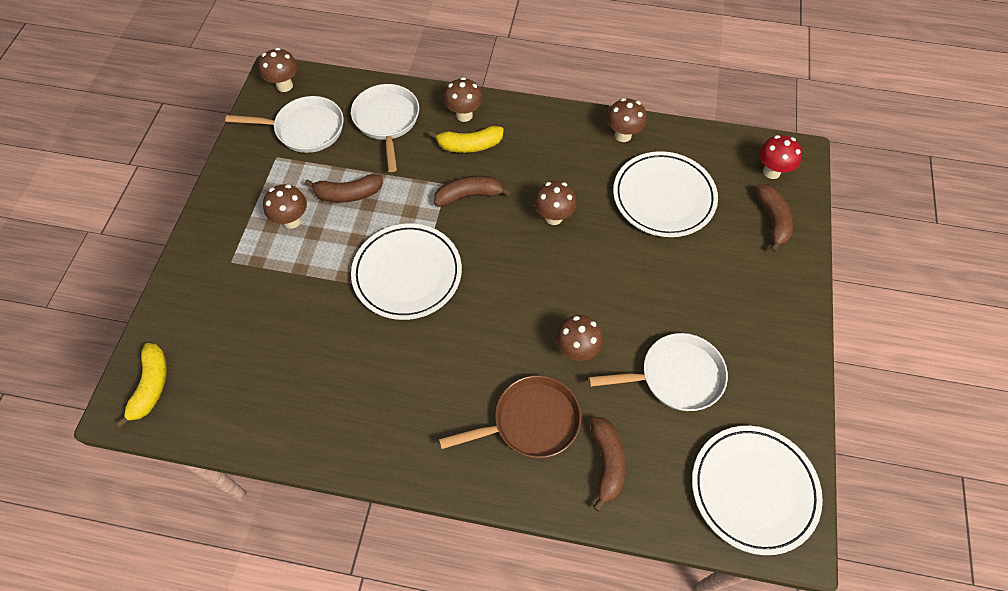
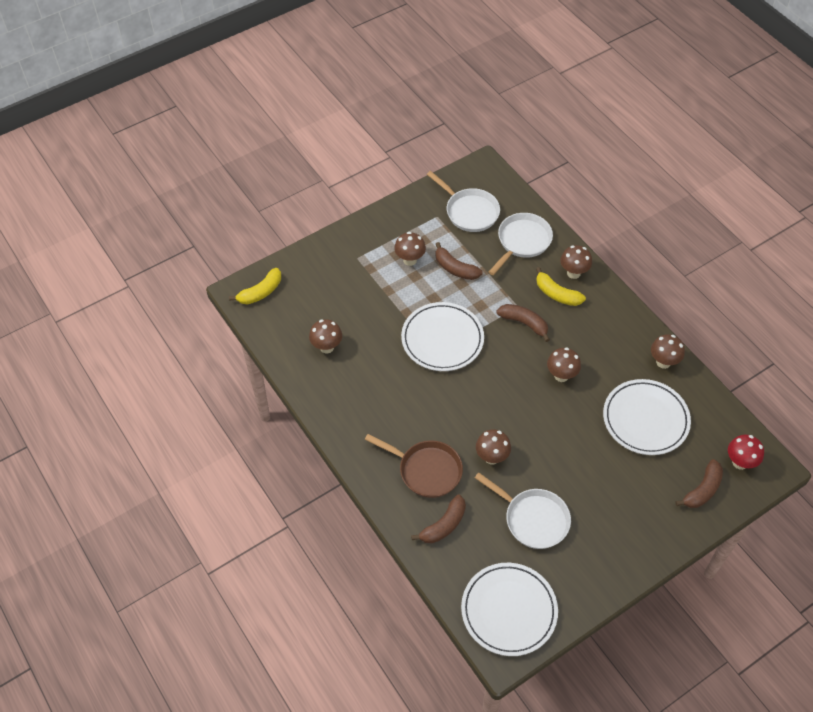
camera: 45 degrees right, 5 degrees down
brown mushroom [259,48,298,92] -> brown mushroom moved to [309,319,342,353]

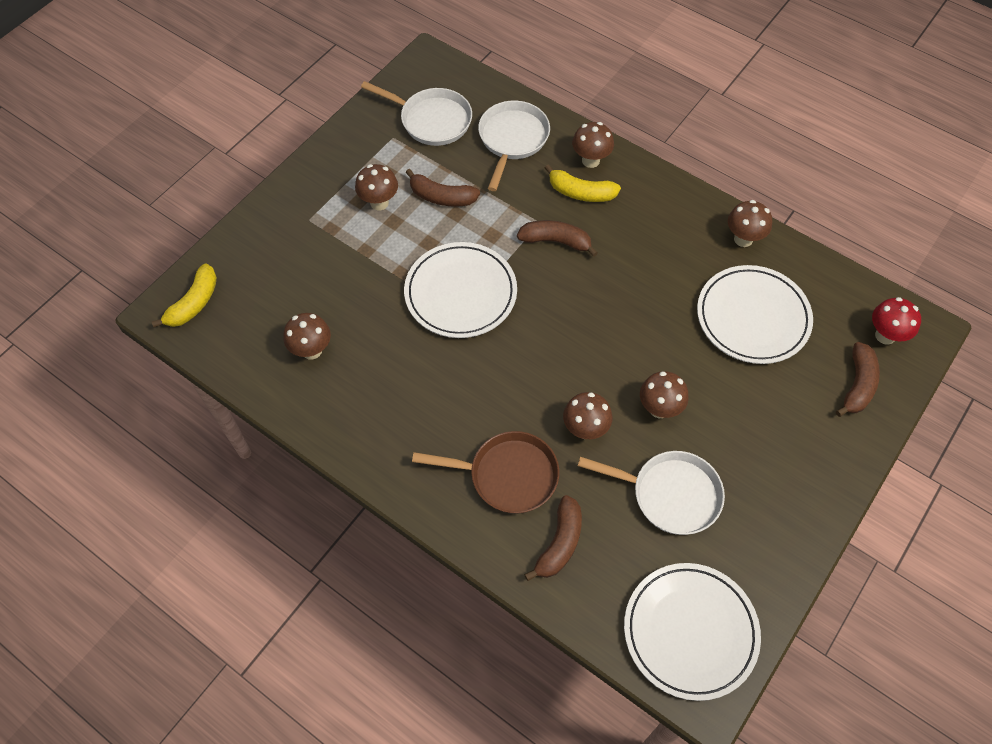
camera: 20 degrees left, 5 degrees up
brown mushroom [547,347,581,382] -> brown mushroom moved to [640,371,689,418]

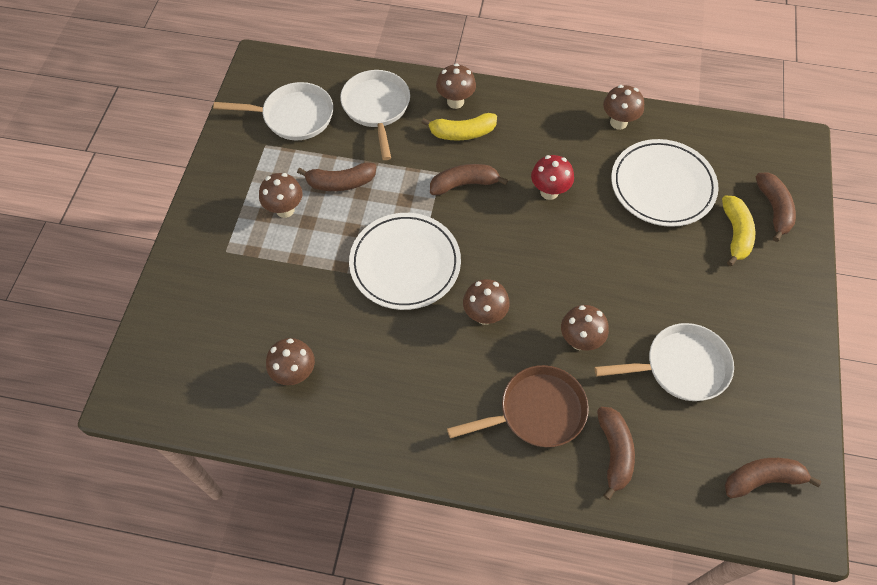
camera: 25 degrees left, 0 degrees up
yellow banana [152,263,217,328] -> yellow banana moved to [722,195,755,266]
white plate [624,563,761,701] -> brown banana [725,458,822,498]
brown mushroom [640,371,689,418] -> brown mushroom moved to [463,279,510,325]
red mushroom [872,297,921,345] -> red mushroom moved to [531,155,574,200]

